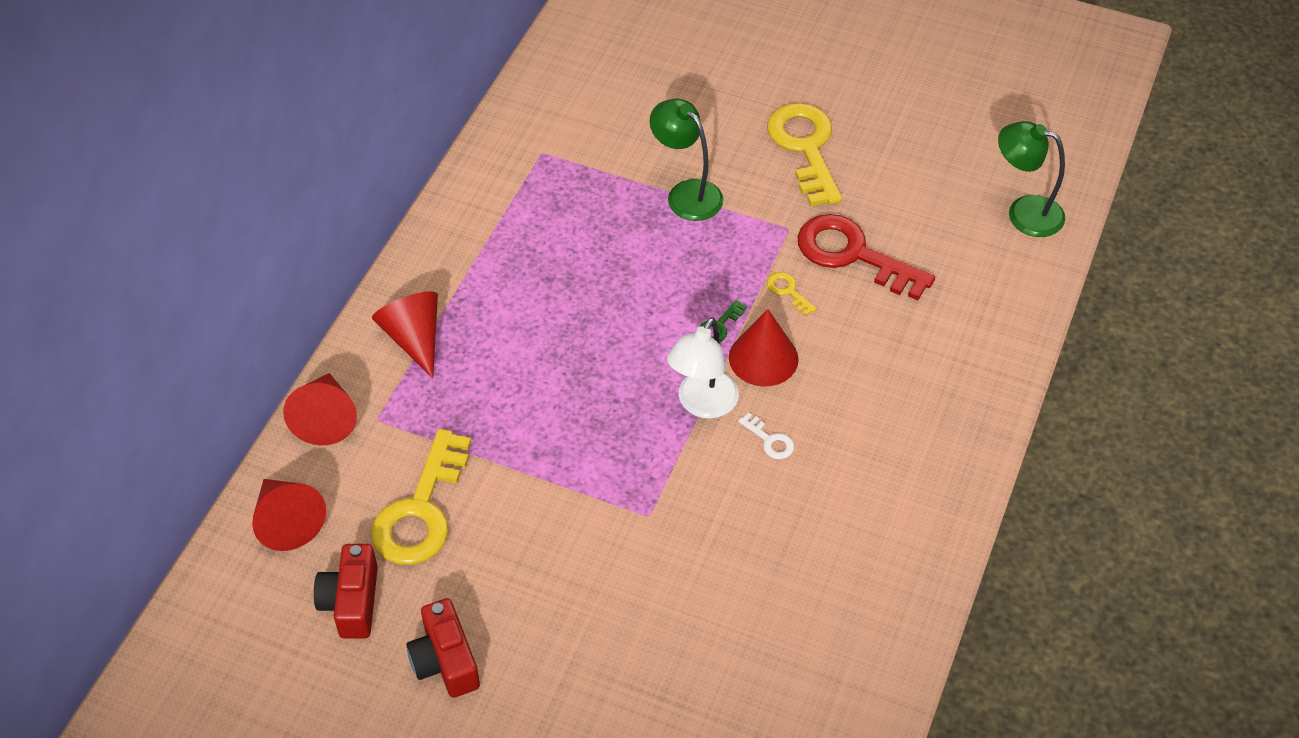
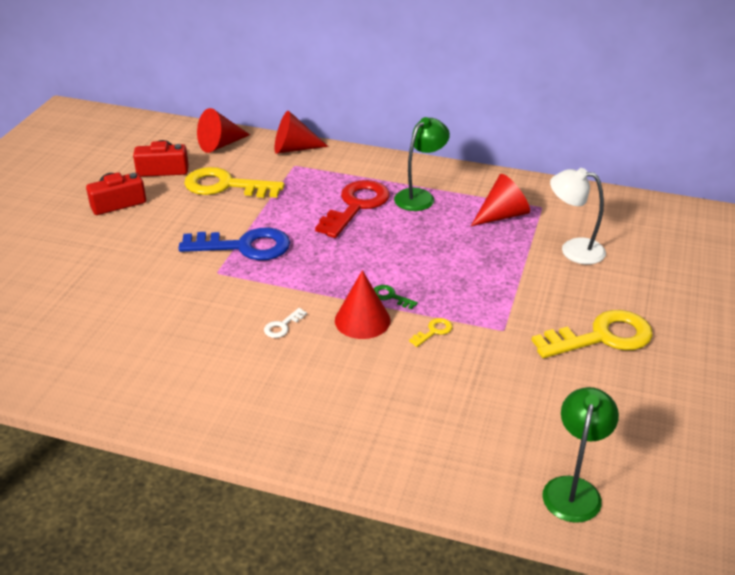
camera: 85 degrees right, 15 degrees down
red cone [372,291,438,379] -> red cone moved to [471,174,530,226]
green lamp [650,99,723,221] -> green lamp moved to [394,117,450,211]
white lamp [667,317,739,419] -> white lamp moved to [550,168,606,264]
red key [797,214,935,300] -> red key moved to [315,180,390,238]
none -> blue key [178,227,290,260]

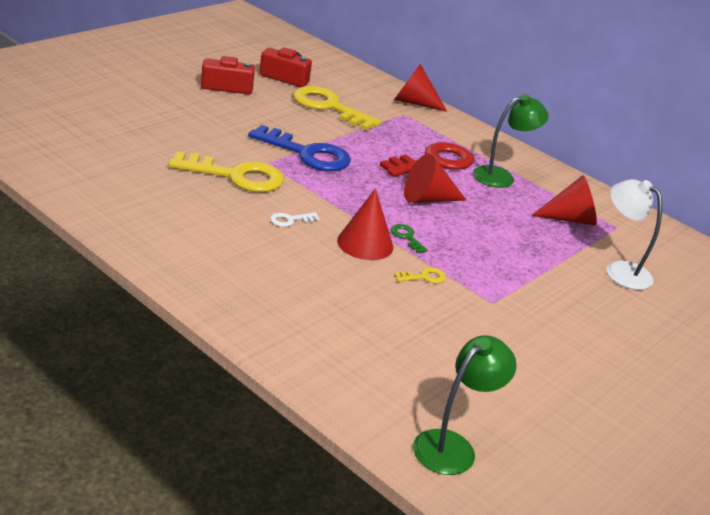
camera: 20 degrees right, 5 degrees down
red cone [197,108,250,153] -> red cone moved to [404,154,467,203]
yellow key [532,310,653,358] -> yellow key moved to [168,152,284,192]

